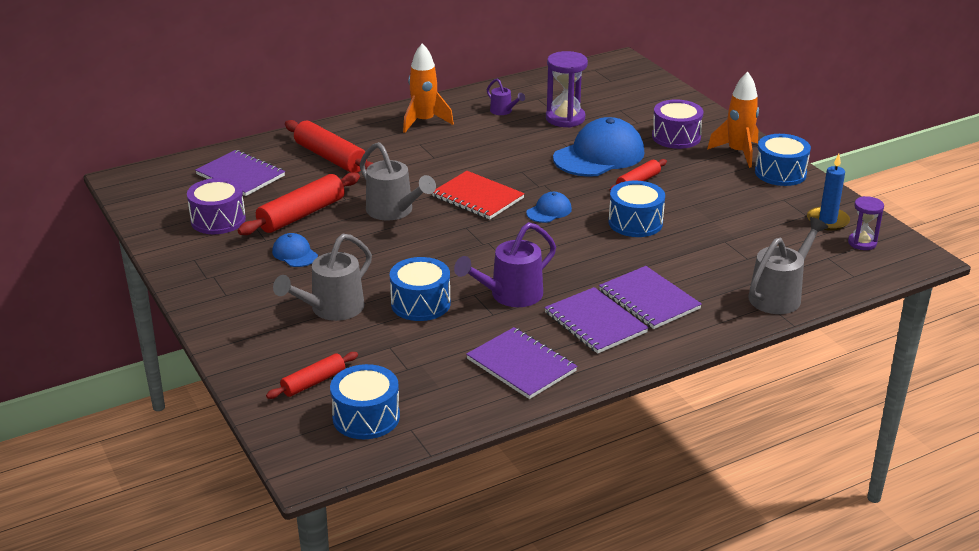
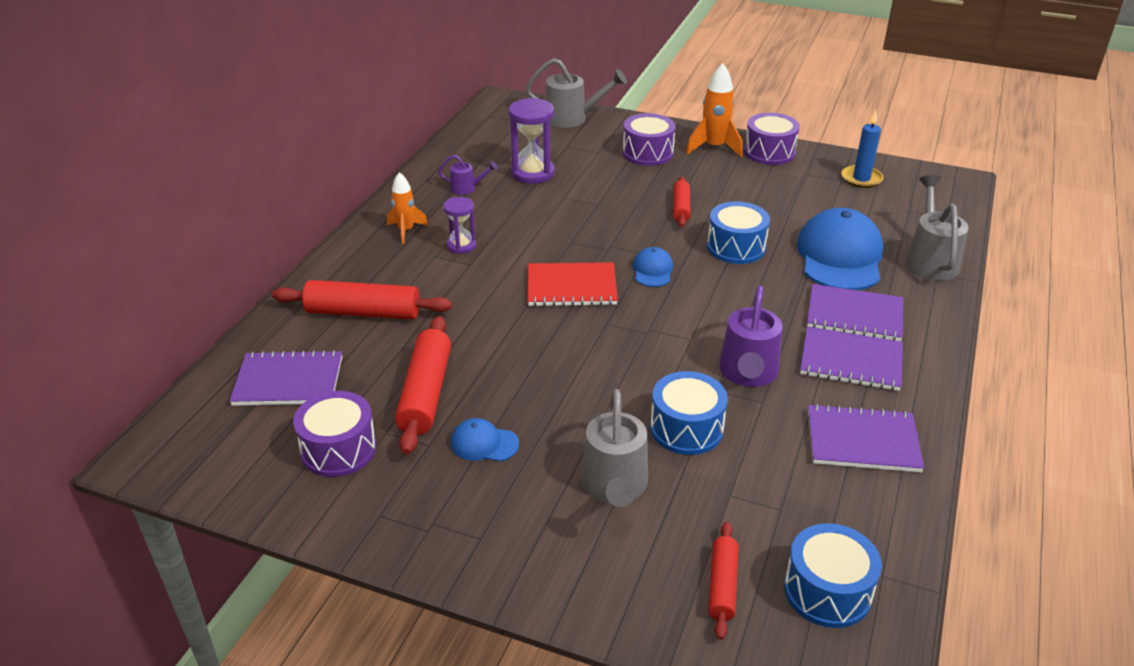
camera: 40 degrees left, 5 degrees up
grey watering can [360,142,436,220] -> grey watering can moved to [525,58,627,128]
orange rocket [403,43,454,133] -> orange rocket [387,172,428,244], size x0.66
blue cap [553,117,644,177] -> blue cap moved to [797,208,883,290]
blue drum [755,134,811,186] -> purple drum [744,113,800,165]
purple hourglass [848,196,884,250] -> purple hourglass moved to [443,197,476,254]

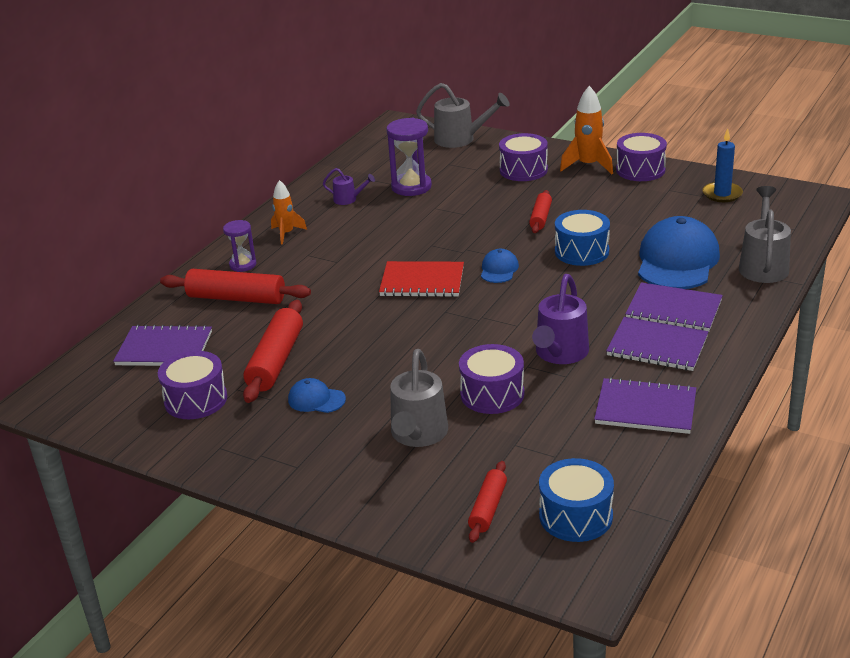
camera: 10 degrees right, 5 degrees down
purple hourglass [443,197,476,254] -> purple hourglass moved to [223,220,256,272]
blue drum [650,371,728,455] -> purple drum [459,344,524,414]

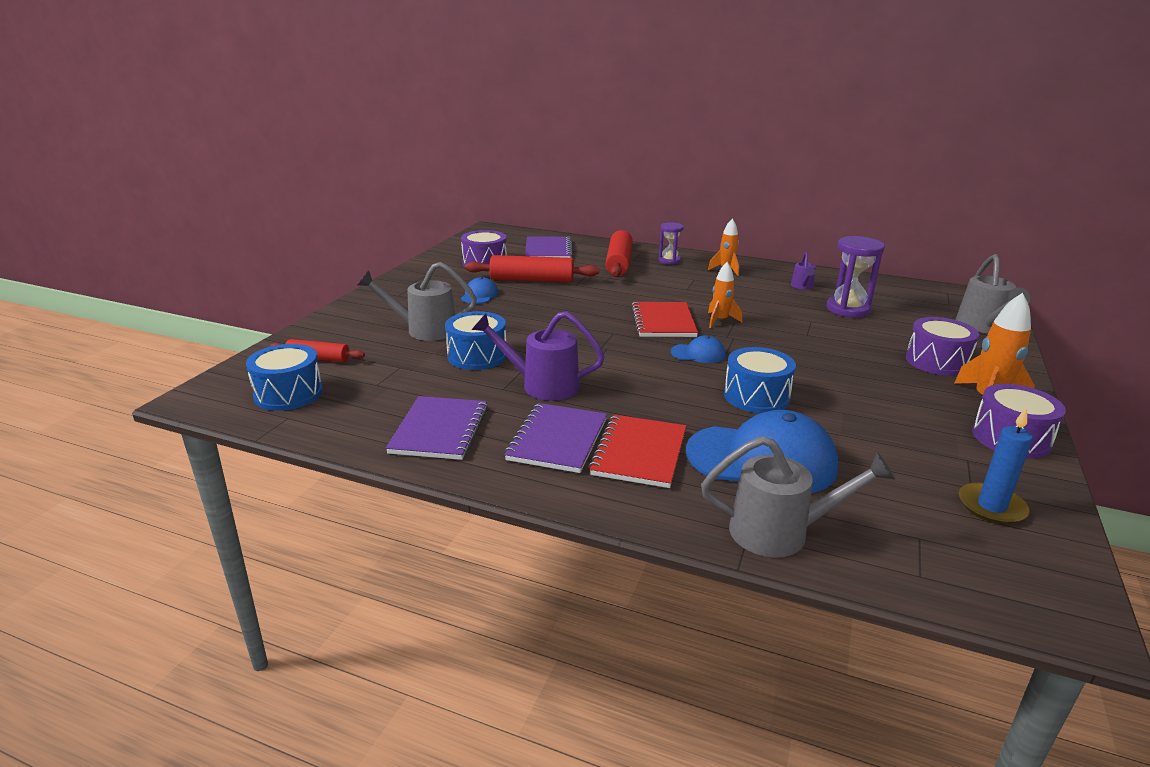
camera: 80 degrees right, 5 degrees down
purple drum [459,344,524,414] -> blue drum [445,311,506,370]
red rolling pin [529,190,552,233] -> none
purple notebook [625,282,723,332] -> red notebook [589,415,686,488]
none -> orange rocket [708,262,742,328]

